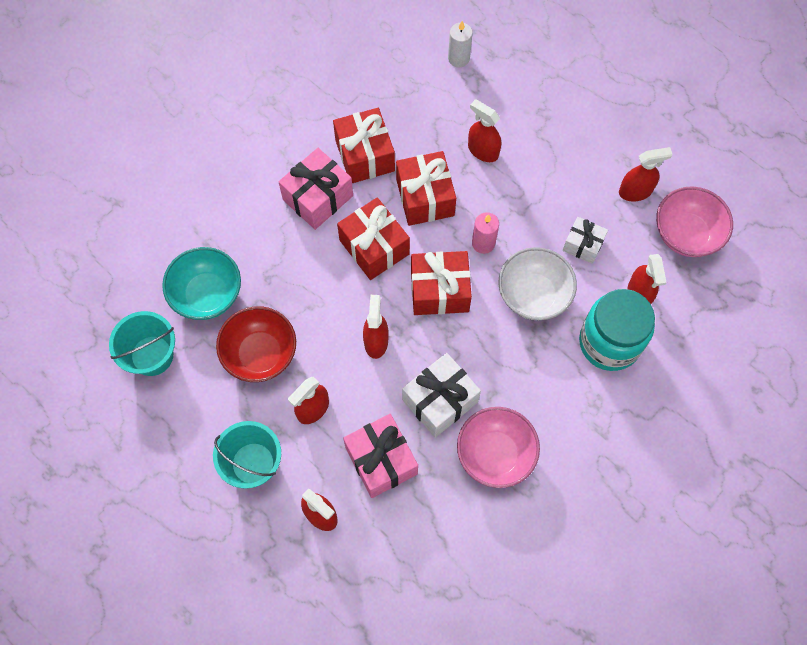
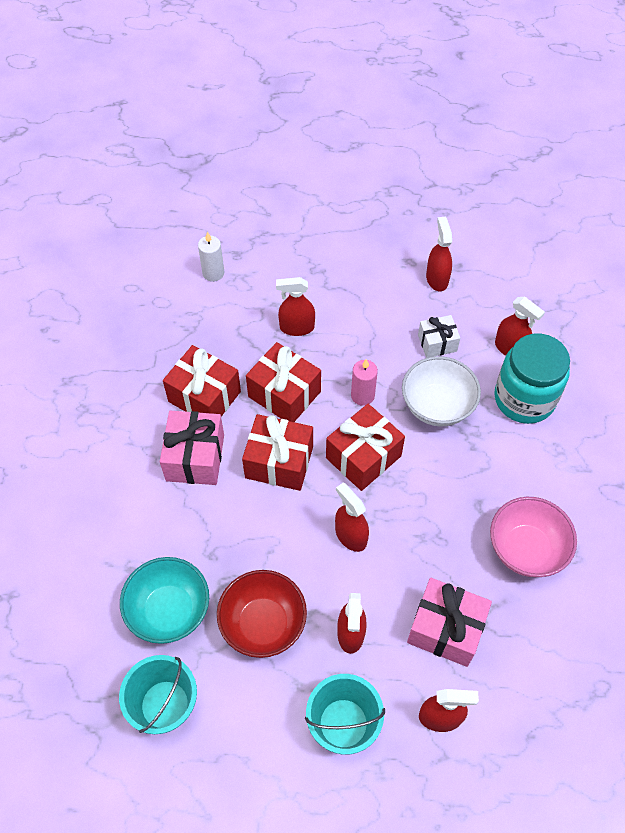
camera: 40 degrees left, 10 degrees down
white gift [402,353,481,438] -> none
red spray bottle [619,147,672,201] -> red spray bottle turned 45 degrees counterclockwise [426,217,452,291]
pink bowl [656,186,733,257] -> none

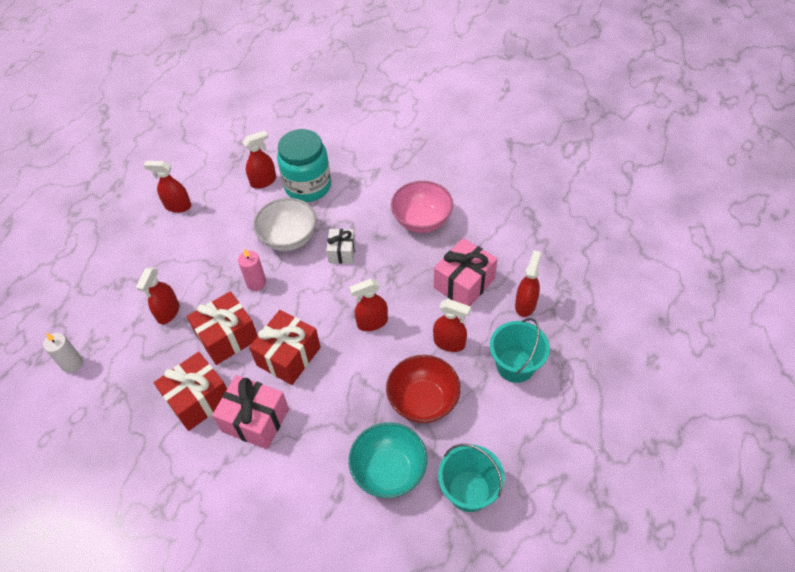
camera: 70 degrees left, 5 degrees down
red gift [326,404,405,491] -> none
white gift [418,315,460,358] -> white gift moved to [326,229,355,264]

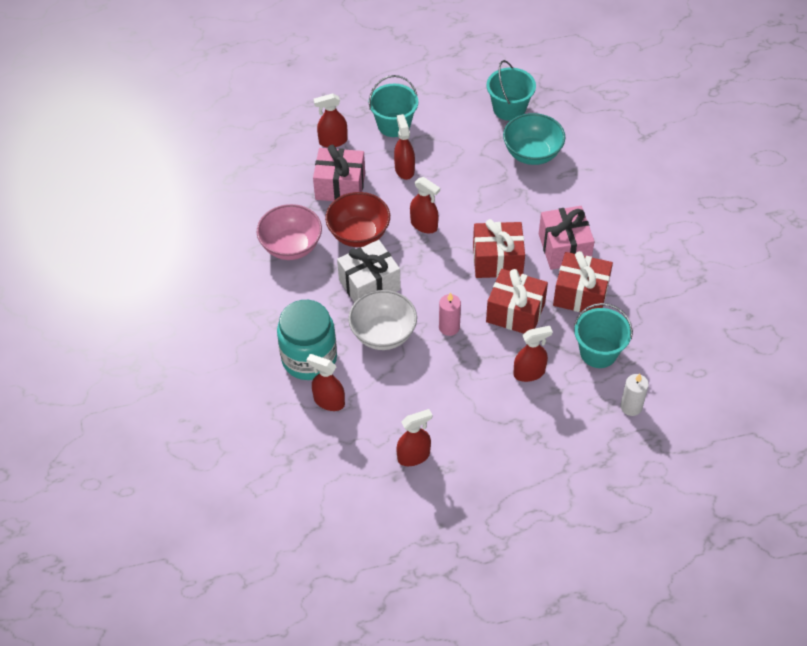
camera: 125 degrees left, 0 degrees up
red spray bottle [143,161,191,213] -> red spray bottle turned 90 degrees counterclockwise [396,409,432,466]
white gift [326,229,355,264] -> white gift [337,240,401,303], size x1.64
red bowl [386,355,461,423] -> red bowl moved to [325,192,390,247]
none -> turquoise bucket [574,303,633,368]

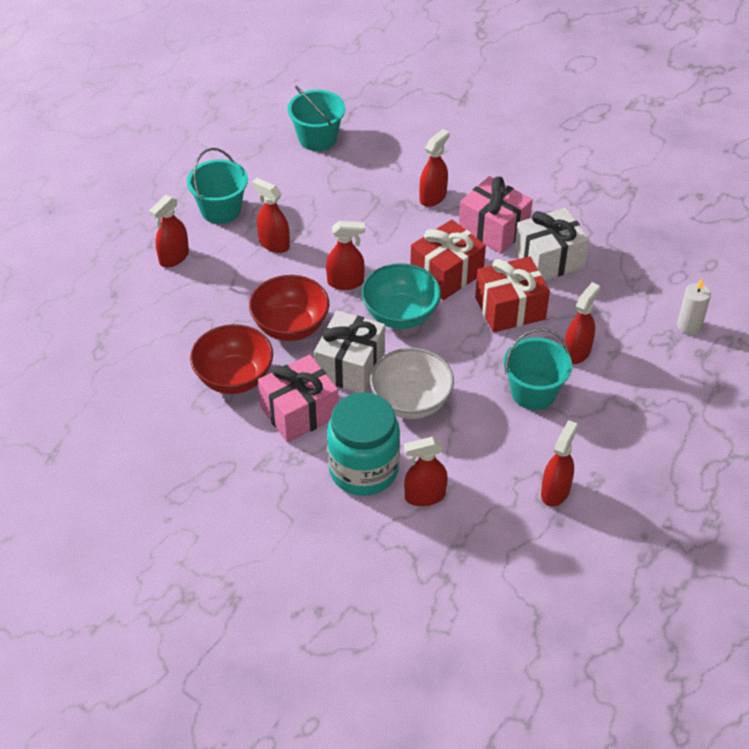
camera: 40 degrees left, 5 degrees down
pink bowl [257,204,322,260] -> red bowl [190,324,273,394]
pink gift [313,145,365,201] -> pink gift moved to [258,355,339,443]
pink candle [439,292,461,336] -> none
turquoise bowl [503,113,565,165] -> turquoise bowl moved to [361,263,441,329]
red gift [553,251,613,312] -> white gift [514,208,590,281]
turquoise bucket [574,303,633,368] -> turquoise bucket moved to [504,328,572,410]
none -> red spray bottle [419,129,450,207]

